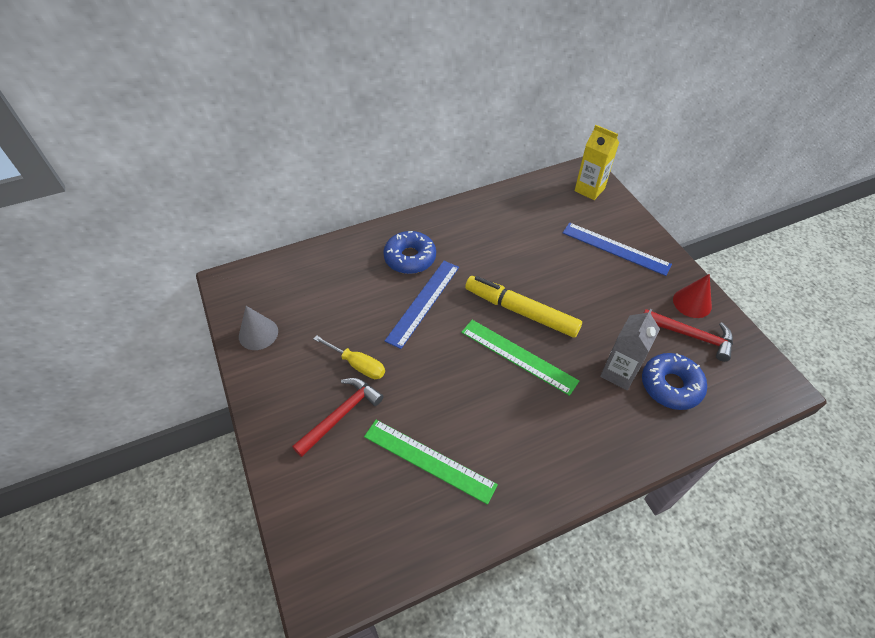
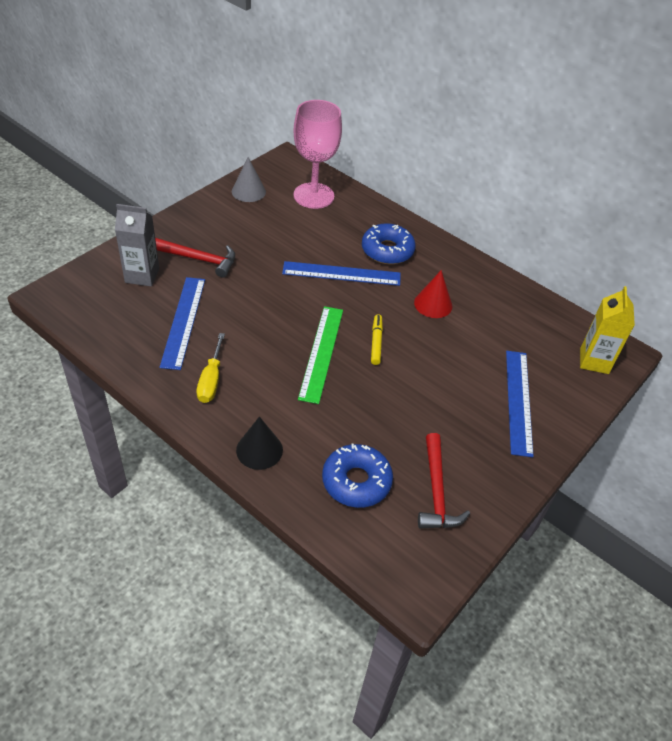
camera: 60 degrees right, 5 degrees down
yellow screwdriver [313,335,385,379] -> yellow screwdriver moved to [196,333,225,403]
green ruler [364,420,498,505] -> blue ruler [160,277,205,370]
yellow marker [465,276,582,338] -> yellow marker [371,314,383,365], size x0.49
grey carton [600,309,660,390] -> grey carton moved to [115,204,159,286]
red cone [673,274,712,318] -> red cone moved to [414,270,452,318]
none -> black cone [236,417,283,470]
none -> pink goblet [294,100,342,209]

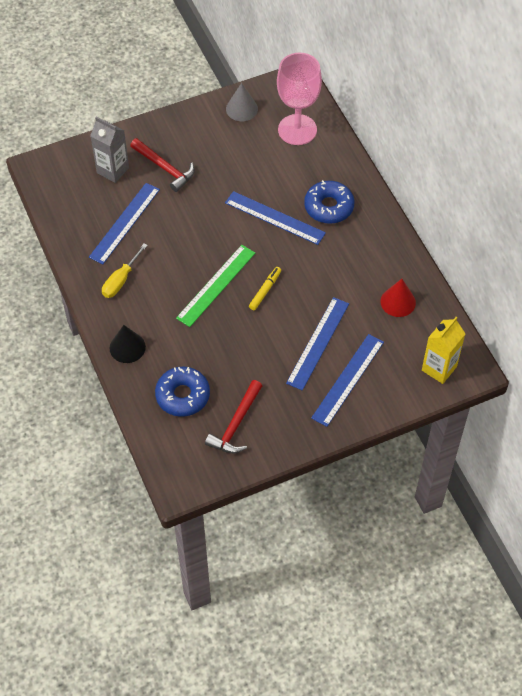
camera: 30 degrees right, 10 degrees up
red cone [414,270,452,318] -> red cone moved to [380,279,416,317]
none -> blue ruler [286,297,349,390]

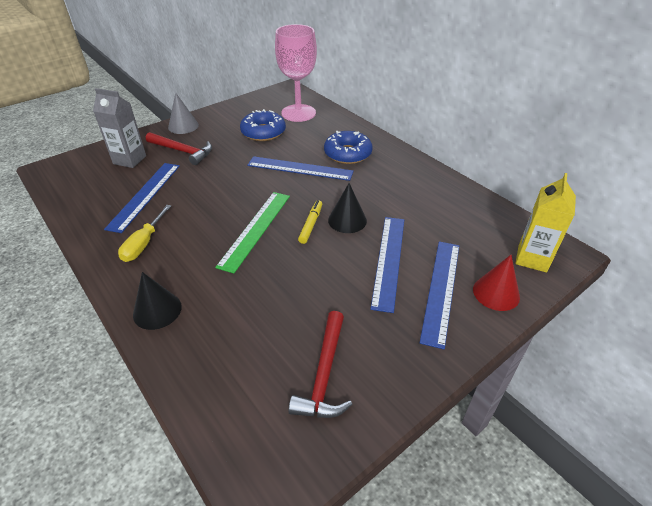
camera: 15 degrees left, 15 degrees down
blue donut [155,367,210,417] -> blue donut moved to [240,109,286,141]
grey cone [226,83,258,121] -> grey cone moved to [168,92,199,134]
red cone [380,279,416,317] -> red cone moved to [473,255,520,311]
none -> black cone [328,183,367,233]

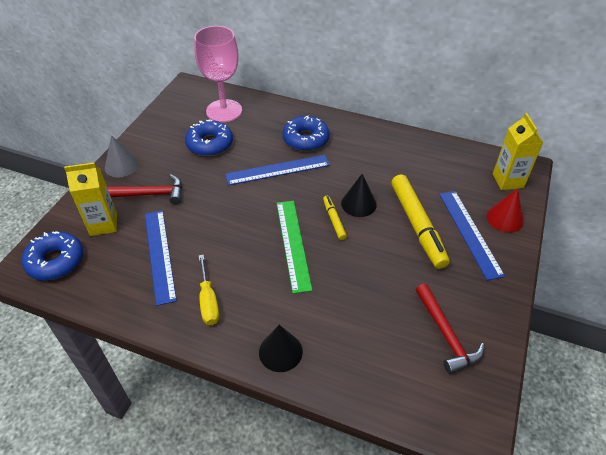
camera: 30 degrees left, 5 degrees up
grey carton [93,88,146,168] -> yellow carton [64,163,117,236]
blue ruler [370,217,404,313] -> yellow marker [391,174,450,269]
none -> blue donut [22,231,83,281]

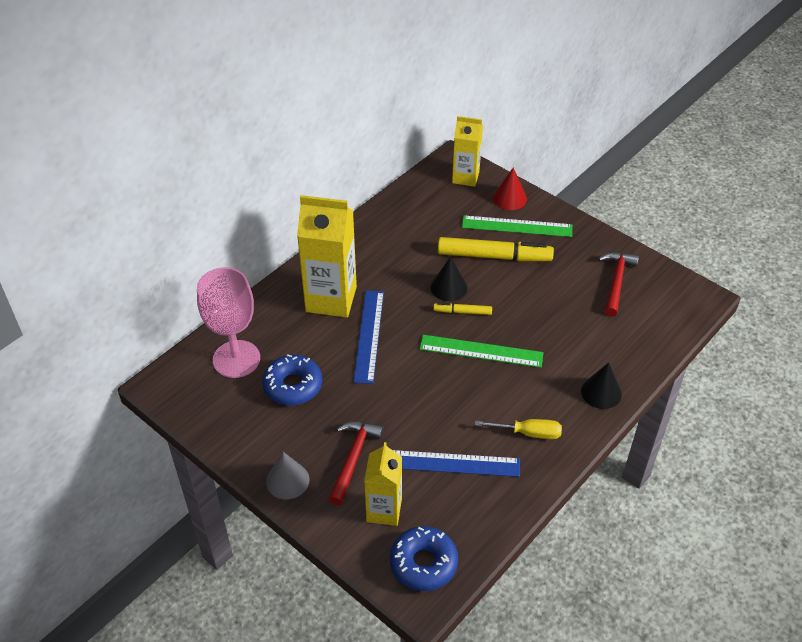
camera: 70 degrees left, 0 degrees up
blue donut [283,116,330,151] -> yellow carton [297,195,357,318]
red hammer [415,284,484,374] -> red hammer turned 75 degrees counterclockwise [598,252,639,317]
blue ruler [439,191,505,280] -> green ruler [462,215,572,237]

